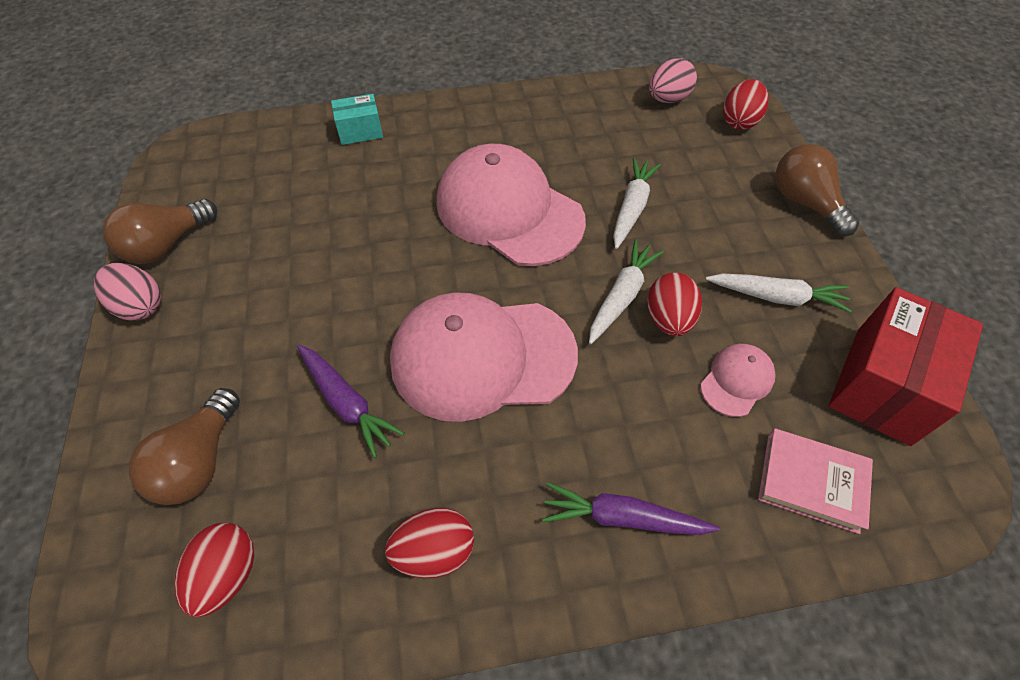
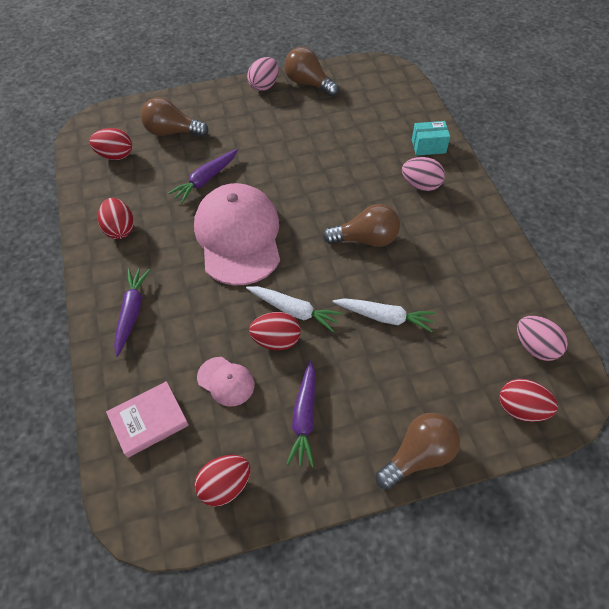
camera: 85 degrees right, 0 degrees up
turquoise box [331,94,383,145] -> turquoise box turned 75 degrees counterclockwise [412,121,450,156]
pink cap [436,144,586,266] -> brown light bulb [323,204,400,247]
white carrot [706,273,852,313] -> purple carrot [286,360,315,468]
pink book [758,429,873,534] -> pink book turned 45 degrees clockwise [106,381,189,458]
red box [828,287,983,446] -> red egg [194,455,250,507]
none -> pink egg [402,157,445,191]

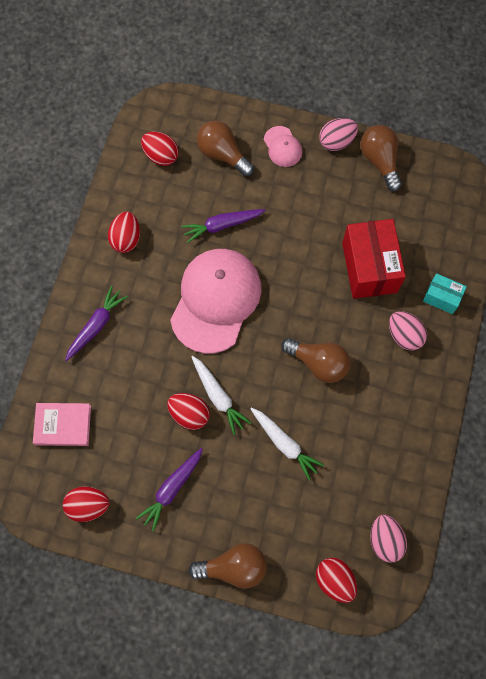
camera: 30 degrees right, 15 degrees up
pink cap [197,357,254,407] -> pink cap moved to [264,126,302,167]
none -> red box [342,219,406,299]

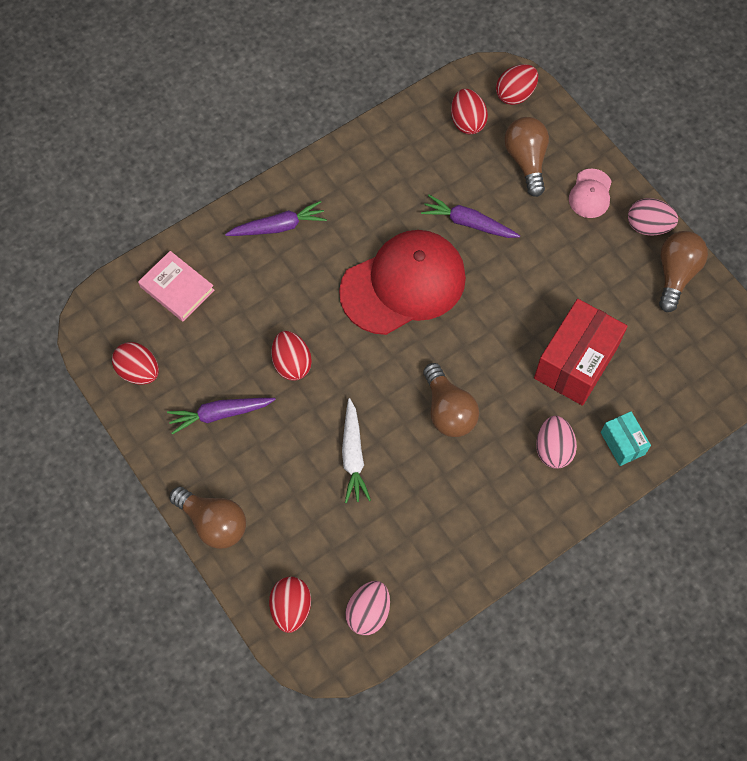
camera: 40 degrees right, 5 degrees down
red egg [108,212,140,253] -> red egg moved to [496,64,538,105]
pink cap [170,249,261,354] -> red cap [339,230,466,335]
white carrot [191,356,251,435] -> none

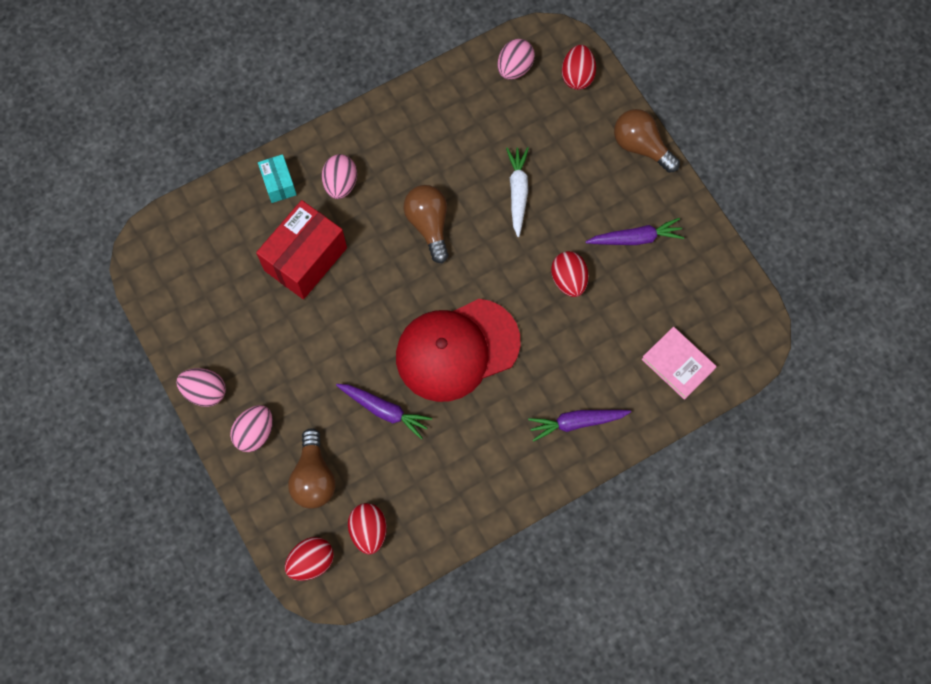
camera: 175 degrees left, 5 degrees up
red egg [112,342,159,384] -> none
pink cap [569,168,612,218] -> pink egg [230,405,273,452]
brown light bulb [659,231,708,312] -> none

